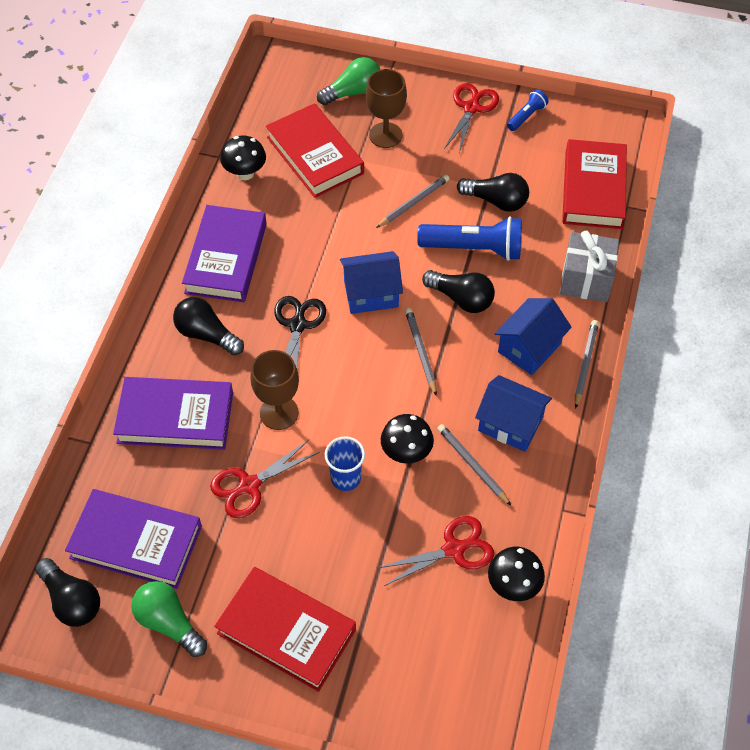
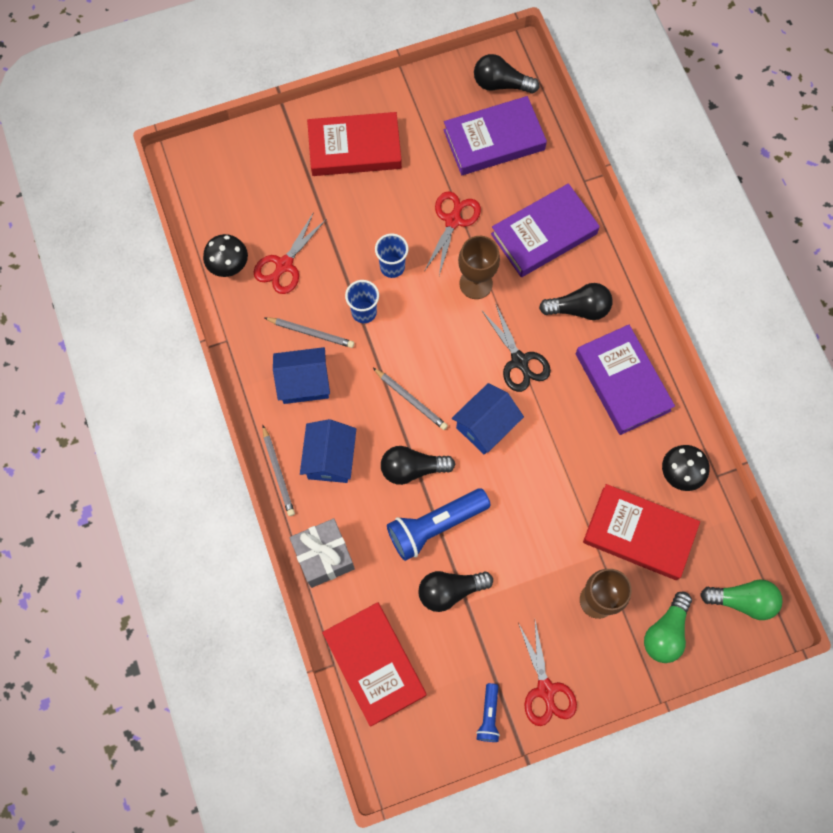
camera: 145 degrees right, 15 degrees up
green light bulb [131,581,207,657] -> green light bulb moved to [700,579,783,620]
grey pencil [376,174,449,228] -> none
black mushroom [381,414,434,464] -> blue cup [345,280,379,323]

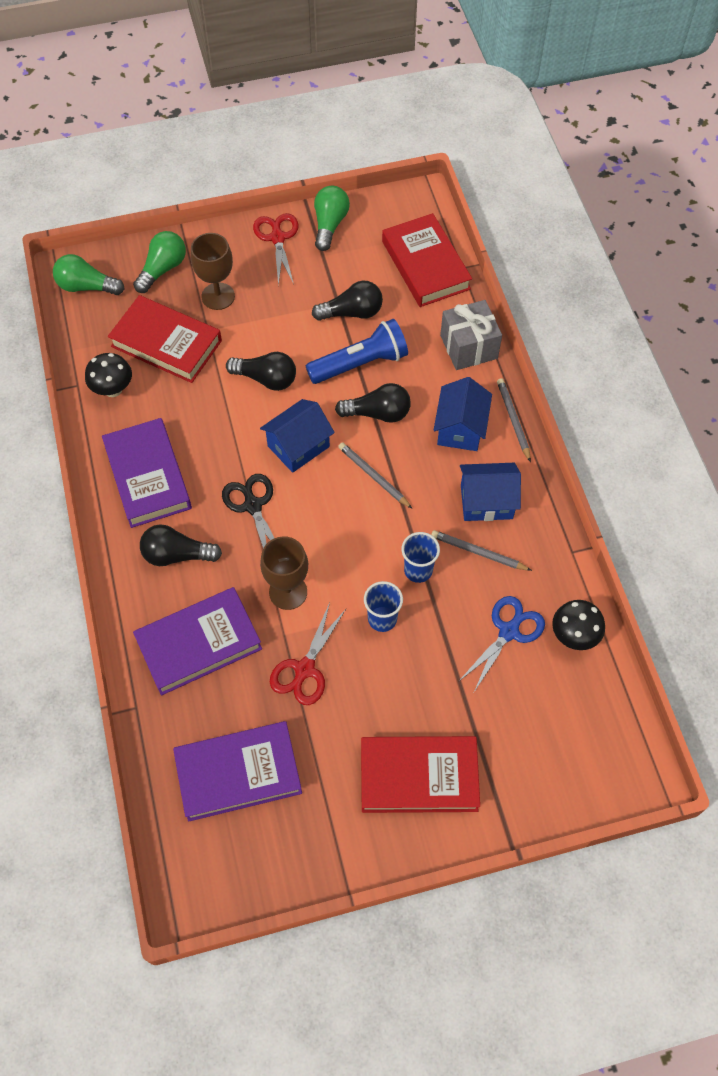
camera: 175 degrees left, 10 degrees down
red scissors [254,212,326,294] -> blue scissors [458,596,545,692]
black light bulb [474,54,539,94] -> black light bulb moved to [226,352,296,391]
blue flashlight [476,683,500,742] -> green light bulb [314,186,350,251]

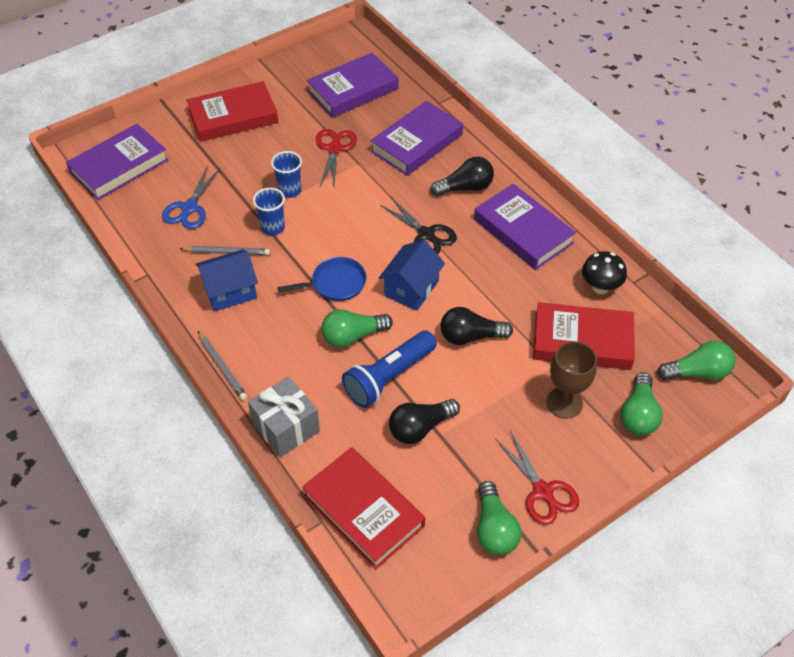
camera: 160 degrees right, 10 degrees down
brown goblet [260,536,308,610] -> none
black light bulb [335,383,411,423] -> green light bulb [321,309,393,348]
grey pencil [338,442,413,509] -> blue pan [277,257,366,301]
blue house [434,377,492,451] -> none
black mushroom [552,600,605,650] -> none
none -> purple book [66,124,169,200]

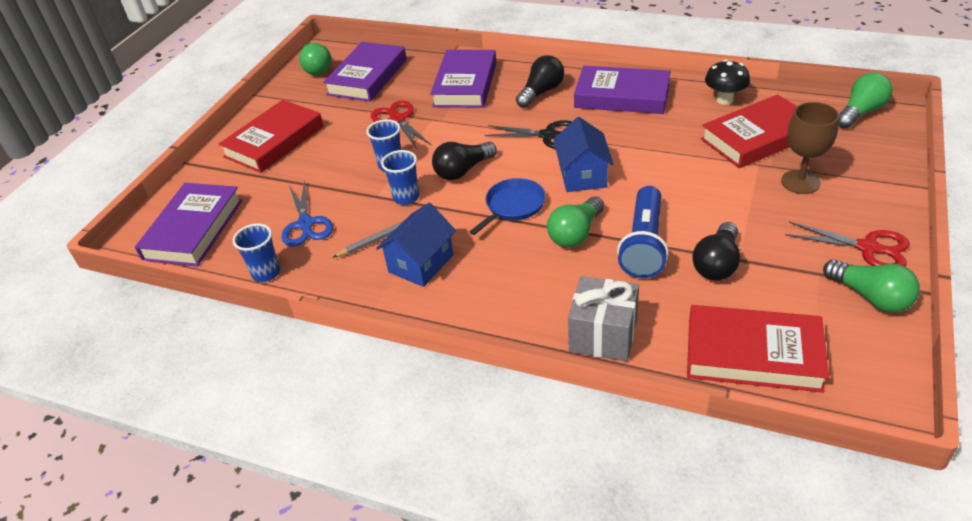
camera: 30 degrees left, 10 degrees down
grey pencil [198,331,247,401] -> none
black light bulb [440,307,513,345] -> black light bulb moved to [432,142,497,180]
green light bulb [621,372,663,436] -> green light bulb moved to [299,43,332,75]
none -> blue cup [233,223,280,282]

